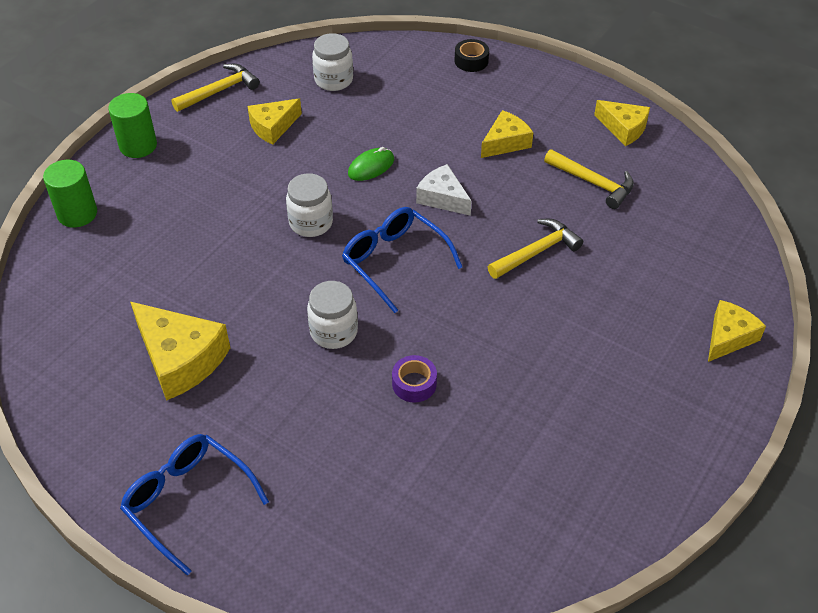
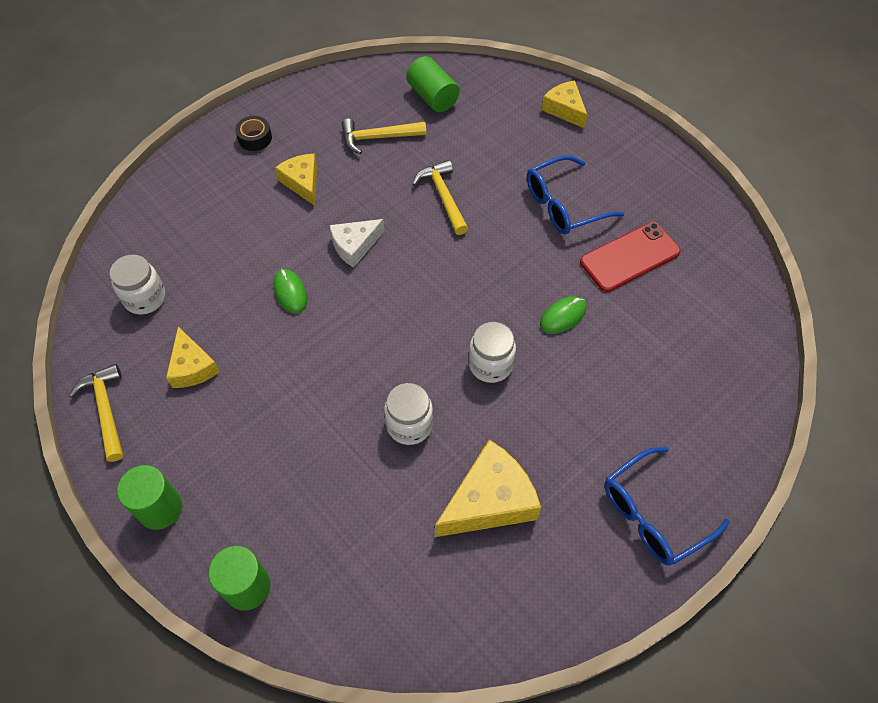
camera: 75 degrees left, 10 degrees up
white jar [286,173,333,237] -> white jar moved to [384,383,433,445]
blue glasses [342,207,462,313] -> blue glasses moved to [527,155,625,235]
purple tape [392,355,437,403] -> green mouse [540,296,586,334]
black tape [454,39,489,72] -> black tape moved to [235,116,272,151]
yellow hammer [544,149,634,209] -> yellow hammer turned 150 degrees counterclockwise [341,119,426,154]
yellow cheese [594,100,650,146] -> none
none -> green cylinder [406,56,460,112]
none -> red phone [580,222,681,292]

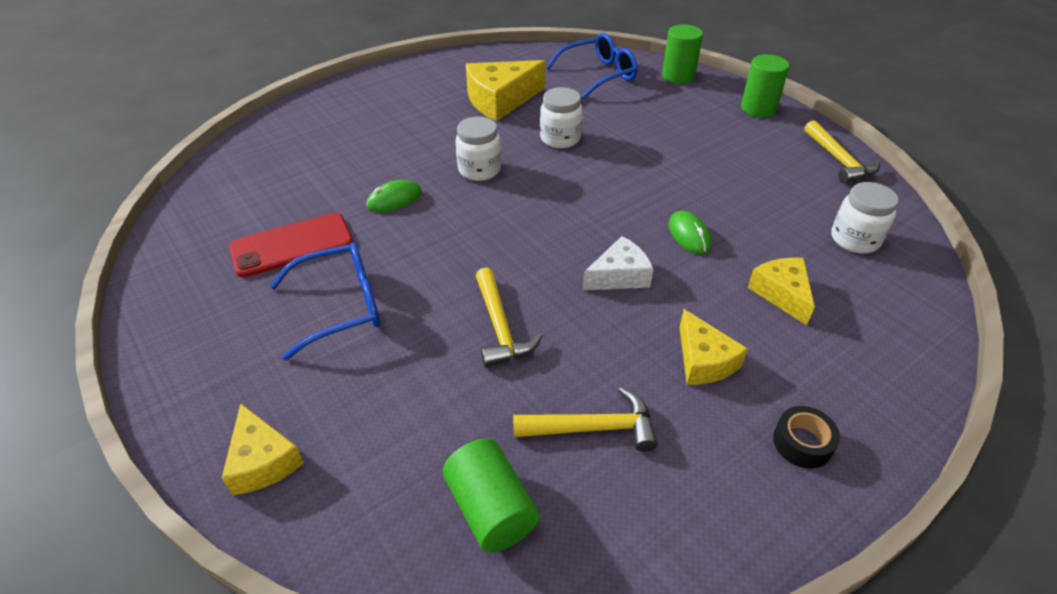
camera: 175 degrees left, 15 degrees down
yellow cheese [166,327,220,388] -> yellow cheese moved to [748,257,815,325]
blue glasses [604,447,730,566] -> blue glasses moved to [546,33,638,99]

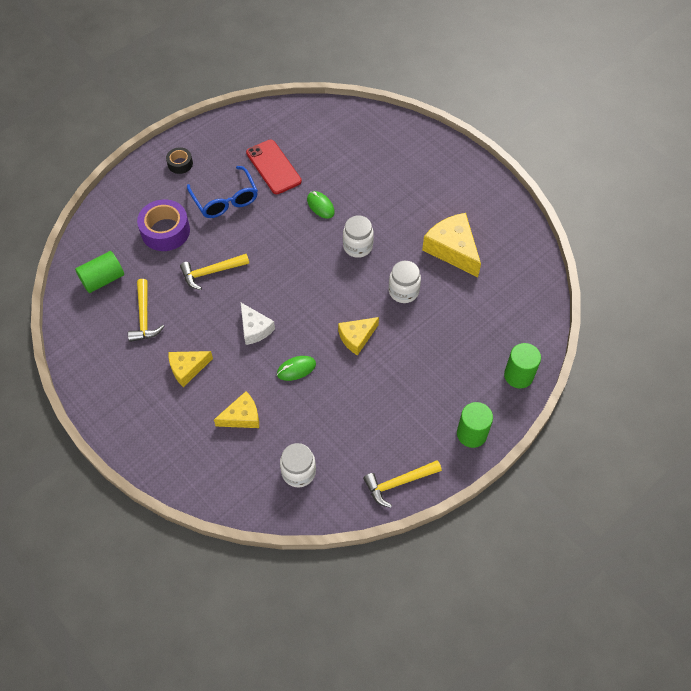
camera: 85 degrees right, 15 degrees up
yellow cheese [222,403,304,495] -> yellow cheese moved to [338,317,379,356]
blue glasses [546,33,638,99] -> none
black tape [773,406,840,469] -> black tape moved to [166,147,193,174]
none -> purple tape [137,199,190,251]

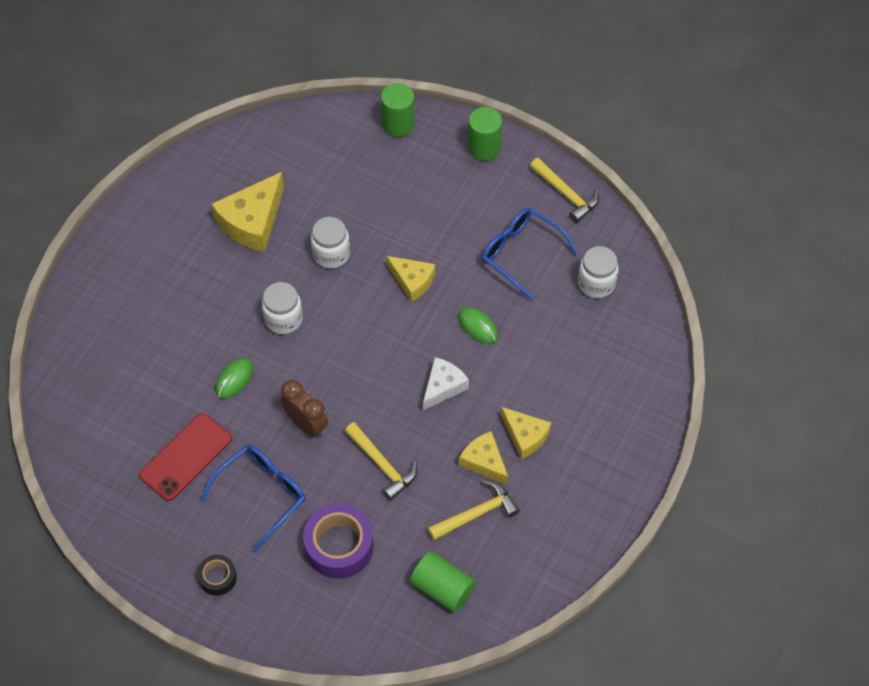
camera: 110 degrees left, 0 degrees up
yellow cheese [214,391,259,428] -> yellow cheese moved to [459,431,508,485]
none -> brown clock [281,379,328,438]
none -> blue glasses [482,207,578,301]

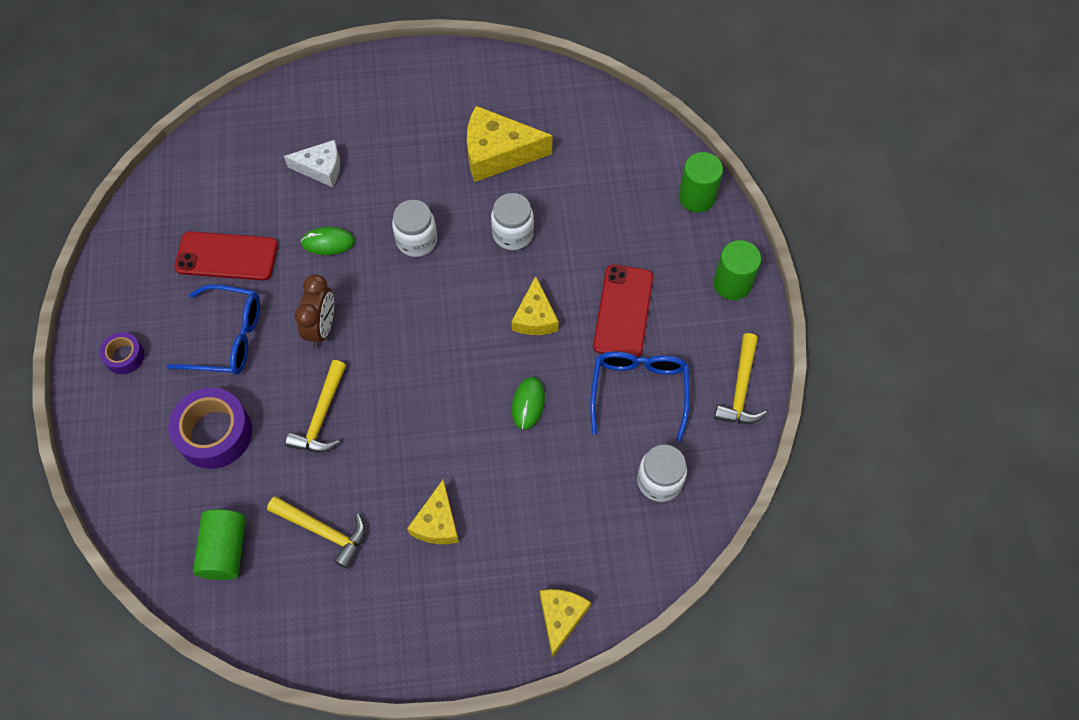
camera: 55 degrees right, 5 degrees up
black tape [197,555,237,596] -> purple tape [99,332,145,374]
white cheese [423,357,469,410] -> white cheese moved to [284,140,340,187]
yellow cheese [459,431,508,485] -> yellow cheese moved to [540,589,591,658]
none -> red phone [593,265,653,358]

